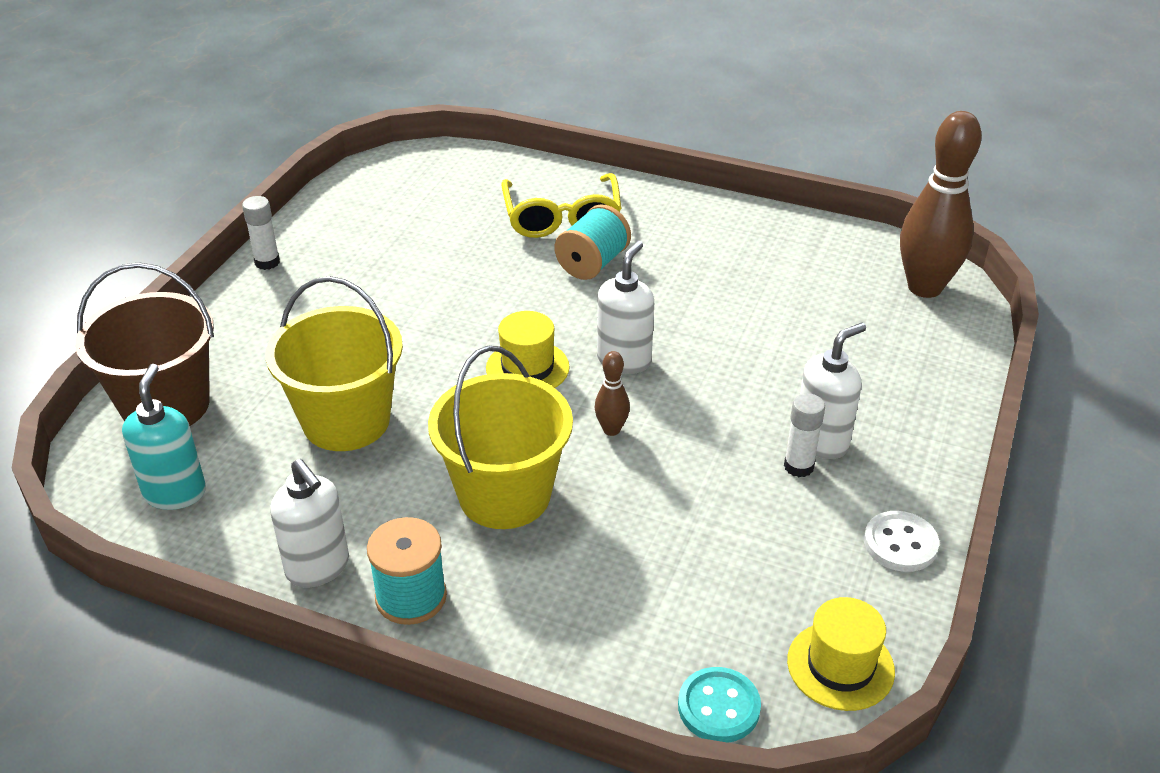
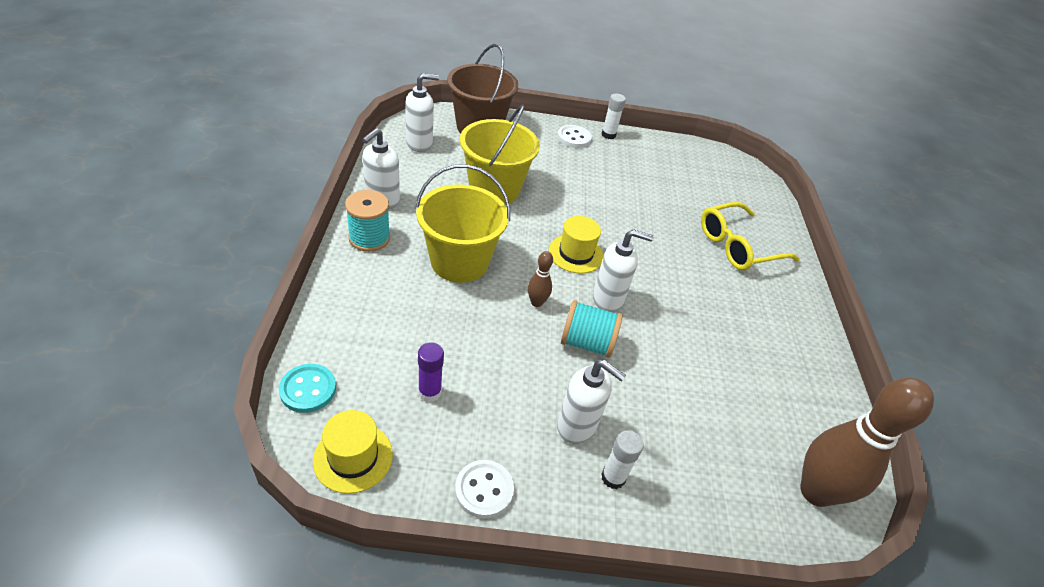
camera: 65 degrees right, 5 degrees up
turquoise soap dispenser [122,364,206,510] -> white soap dispenser [405,73,439,152]
turquoise spool [555,204,631,280] -> turquoise spool moved to [561,300,622,358]
white glue stick [784,393,825,477] -> white glue stick moved to [601,430,644,489]
none -> purple glue stick [418,342,444,402]
none -> white button [558,125,592,148]

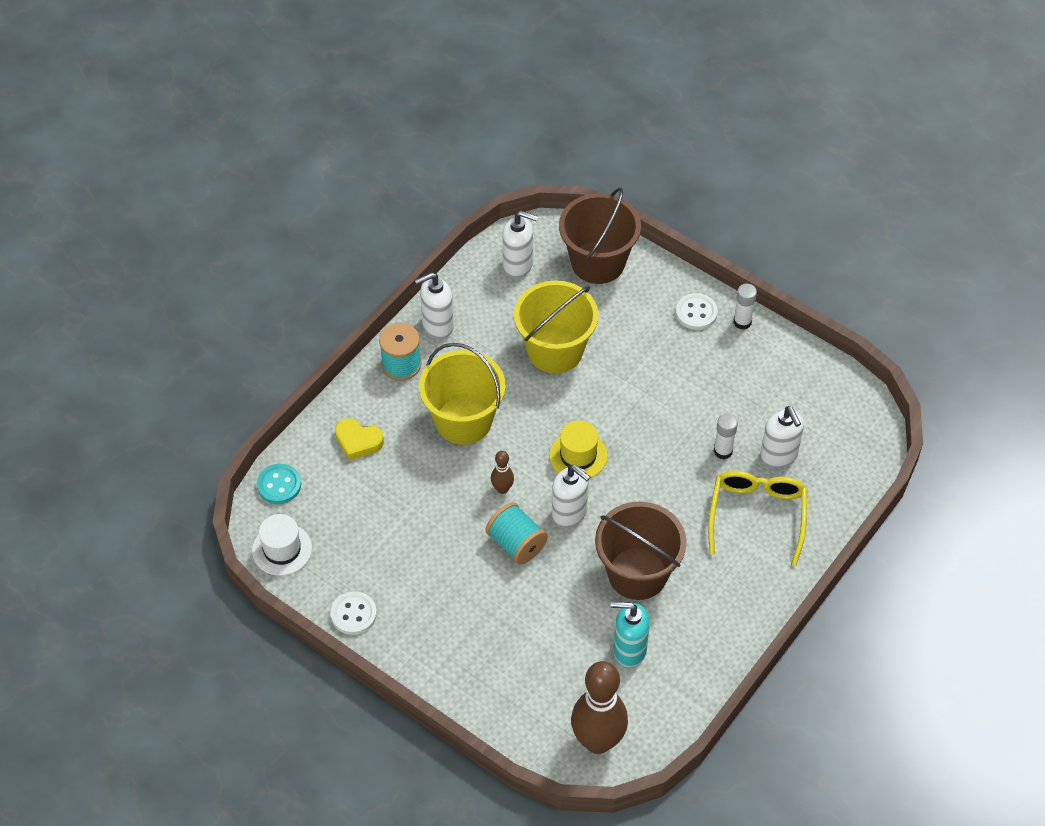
camera: 40 degrees right, 10 degrees up
yellow hat [313,410,393,494] -> white hat [252,514,312,576]
purple glue stick [418,342,444,402] -> none
white soap dispenser [557,360,626,444] -> white soap dispenser moved to [760,406,804,468]
white glue stick [601,430,644,489] -> white glue stick moved to [714,414,738,459]
yellow glasses [701,202,800,270] -> yellow glasses turned 90 degrees clockwise [708,471,807,566]
none -> yellow heart [335,418,384,461]
none -> brown bucket [595,502,687,600]
none -> turquoise soap dispenser [610,601,650,667]

